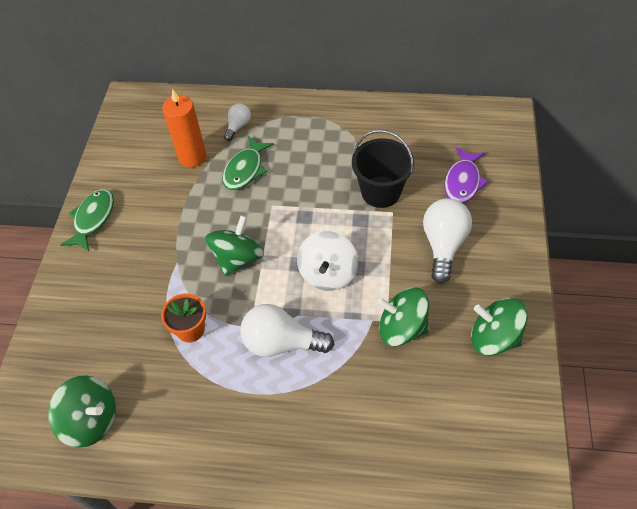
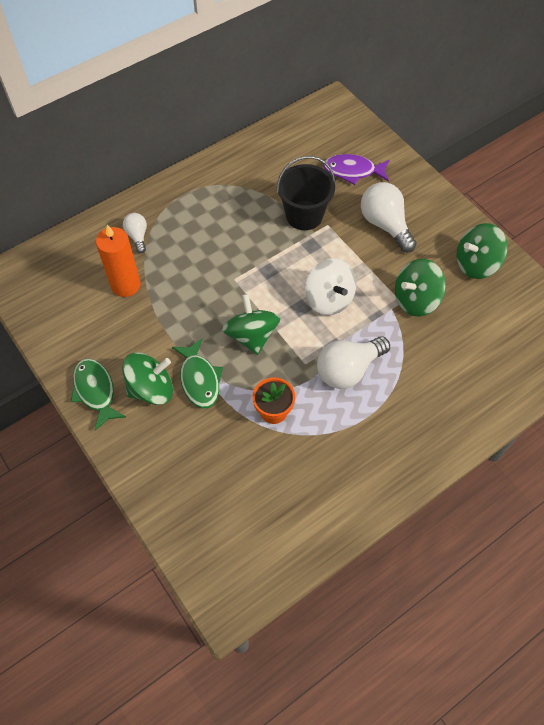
camera: 45 degrees left, 5 degrees up
green spinning top [48,375,116,448] -> green spinning top moved to [122,352,173,405]
green fish [222,136,274,190] -> green fish moved to [172,339,223,408]
purple fish [444,147,488,203] -> purple fish turned 120 degrees clockwise [323,154,390,185]

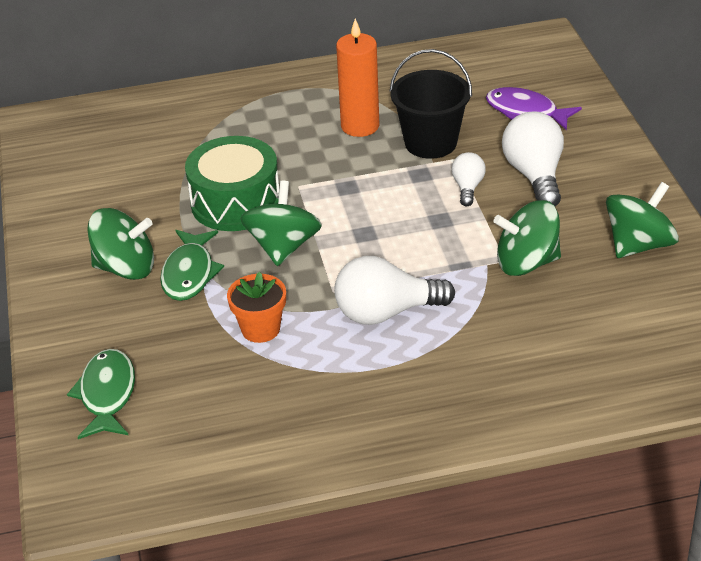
camera: 25 degrees right, 20 degrees down
green fish [71,358,126,431] -> green fish moved to [67,349,135,439]
orange candle [96,225,141,297] -> orange candle moved to [336,18,379,137]
white light bulb [123,213,147,253] -> white light bulb moved to [452,152,486,207]
white spinning top [305,258,356,315] -> none
green spinning top [457,223,508,279] -> green spinning top turned 135 degrees clockwise [606,182,679,258]
none -> green drum [185,136,279,231]

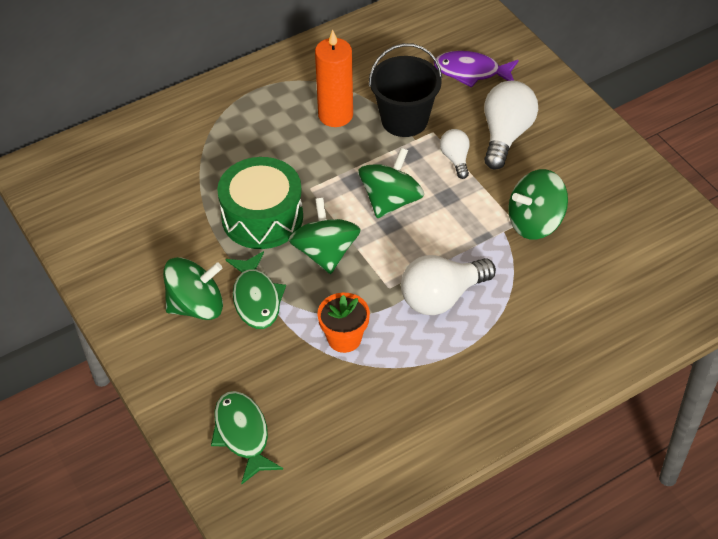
camera: 20 degrees left, 10 degrees up
white light bulb [502,111,564,206] -> white light bulb turned 45 degrees clockwise [484,81,538,170]
green spinning top [606,182,679,258] -> green spinning top moved to [359,148,424,218]

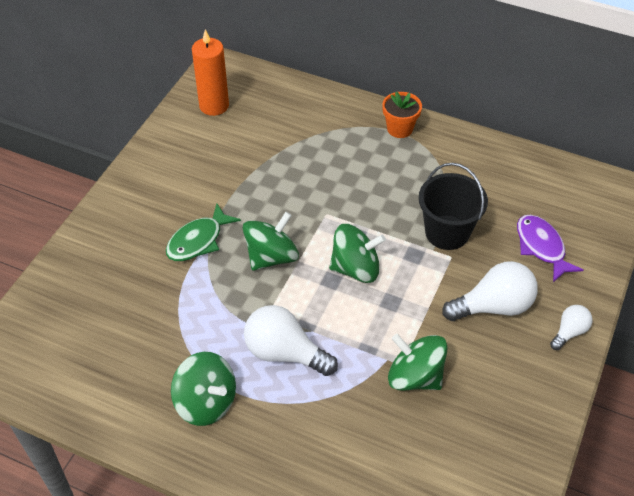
camera: 55 degrees right, 0 degrees up
green spinning top [163,257,223,320] -> green spinning top moved to [171,352,236,426]
green fish [211,391,283,485] -> none
green drum [217,157,303,249] -> none
orange candle [315,30,353,127] -> orange candle moved to [192,29,229,116]
orange flower pot [317,293,370,353] -> orange flower pot moved to [382,92,422,138]
white light bulb [440,129,470,179] -> white light bulb moved to [550,305,592,350]

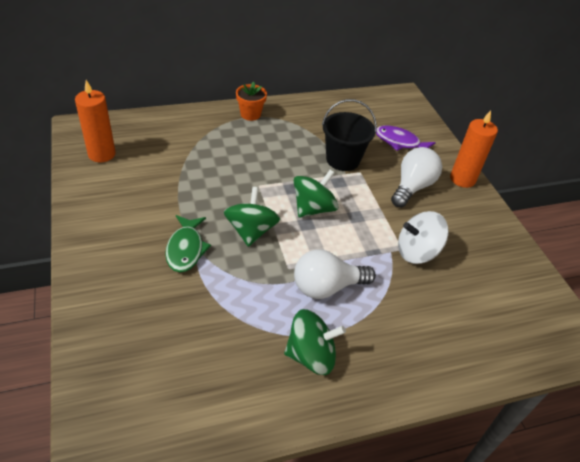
camera: 45 degrees left, 5 degrees down
green spinning top [388,334,448,390] -> white spinning top [398,211,449,264]
white light bulb [550,305,592,350] -> orange candle [450,110,498,188]

